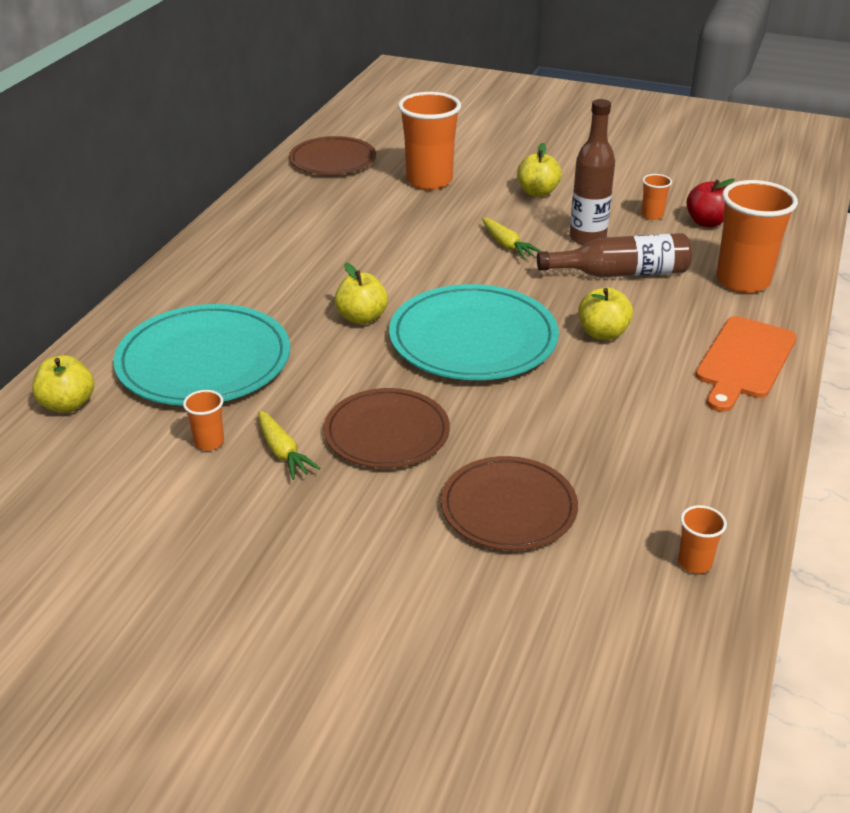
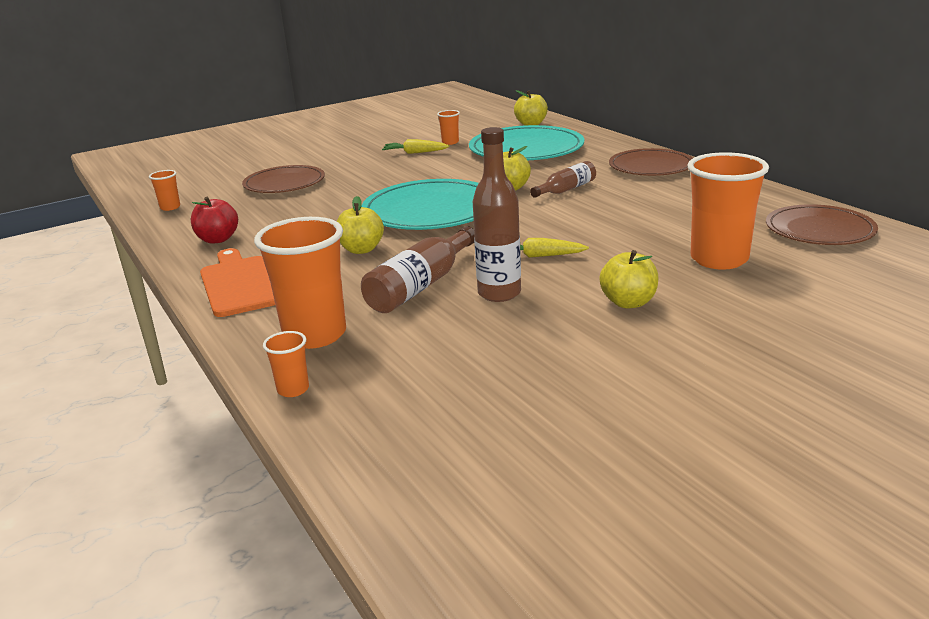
camera: 130 degrees right, 10 degrees down
brown plate [324,388,450,468] -> brown plate moved to [609,148,693,176]
orange cup [641,174,672,220] -> orange cup moved to [263,331,309,397]
red apple [686,179,735,227] -> red apple moved to [191,197,238,243]
none -> brown bottle [530,161,596,198]

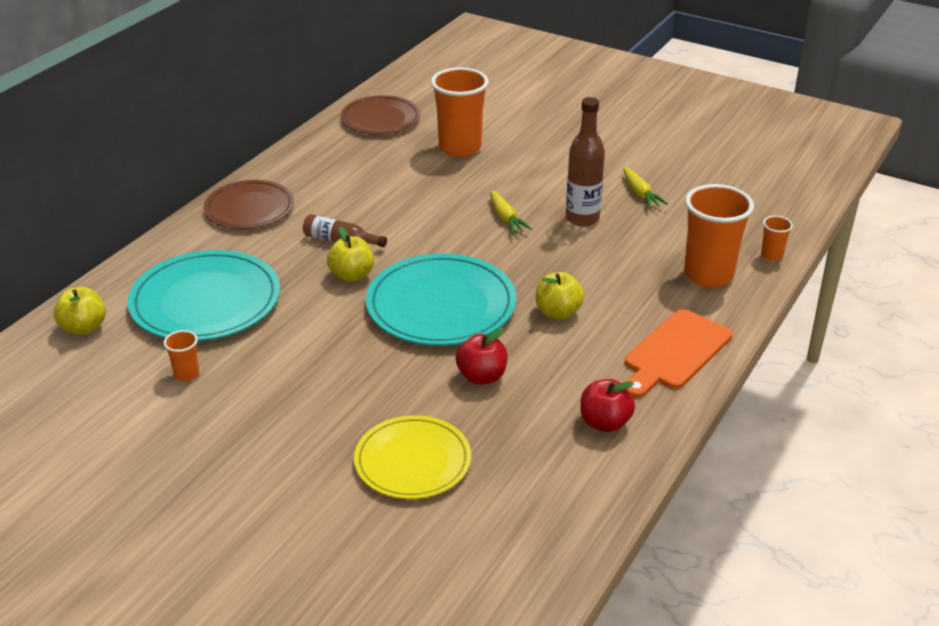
camera: 120 degrees left, 10 degrees up
orange cup [149,170,180,211] -> none
brown plate [242,165,325,193] -> yellow plate [354,415,471,499]
brown bottle [361,226,475,313] -> none
yellow carrot [382,139,449,154] -> yellow carrot moved to [623,167,668,208]
yellow apple [599,250,659,308] -> none
none -> red apple [456,329,508,385]

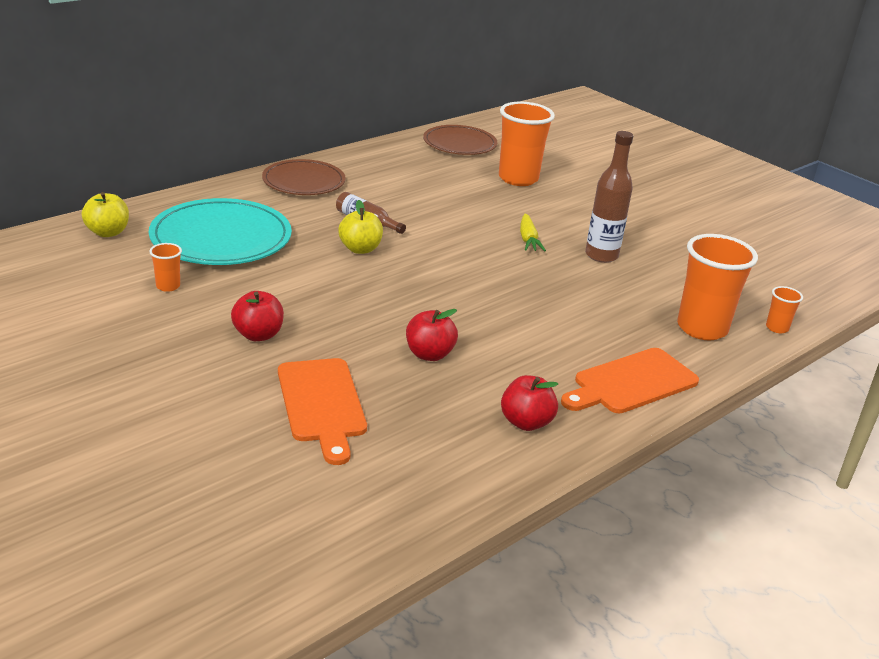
camera: 15 degrees right, 5 degrees down
yellow plate [354,415,471,499] -> orange cutting board [278,358,367,465]
turquoise plate [366,254,516,346] -> none
yellow apple [536,272,584,320] -> none
yellow carrot [623,167,668,208] -> none
none -> red apple [231,291,284,341]

